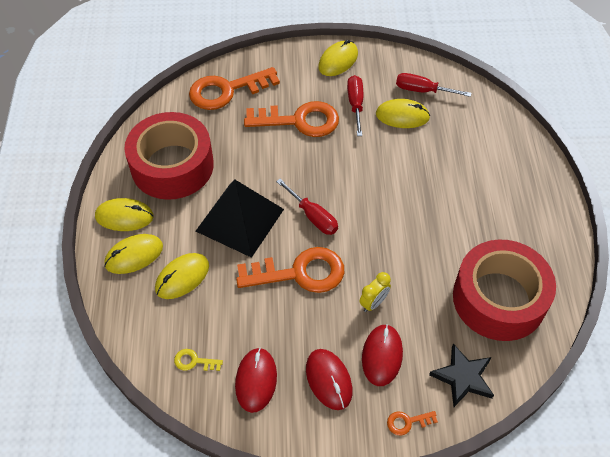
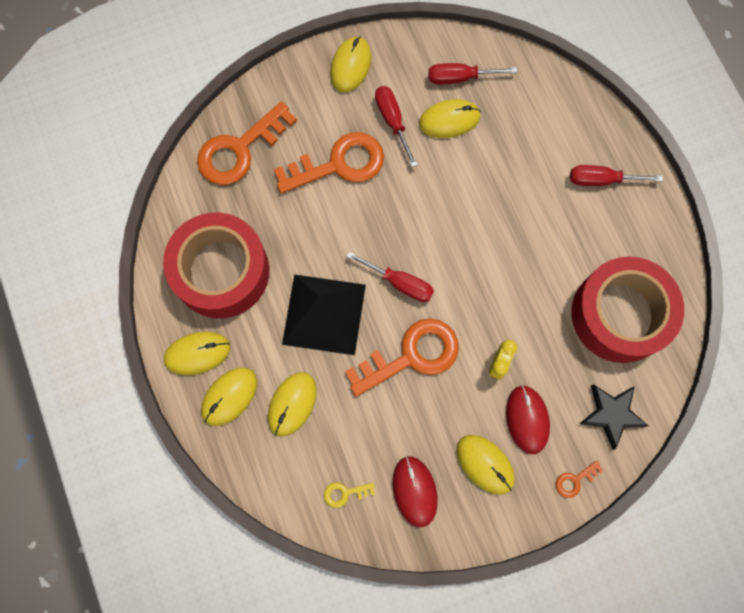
camera: 20 degrees left, 20 degrees up
red mouse [306,349,353,410] -> yellow mouse [456,435,515,495]
none -> red screwdriver [570,165,663,186]

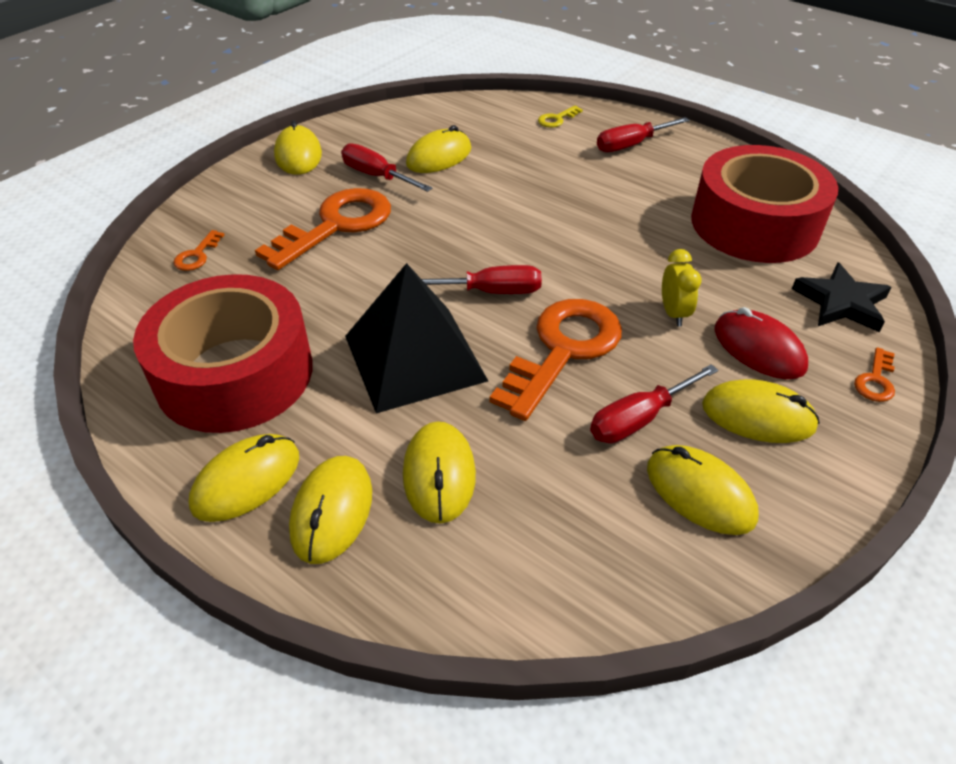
camera: 30 degrees left, 30 degrees down
orange key [197,101,297,185] -> orange key [173,230,224,271], size x0.42
yellow key [324,482,375,508] -> yellow key moved to [538,105,583,128]
red mouse [393,456,438,527] -> yellow mouse [647,445,759,535]
red screwdriver [428,63,517,84] -> red screwdriver moved to [590,364,718,444]

